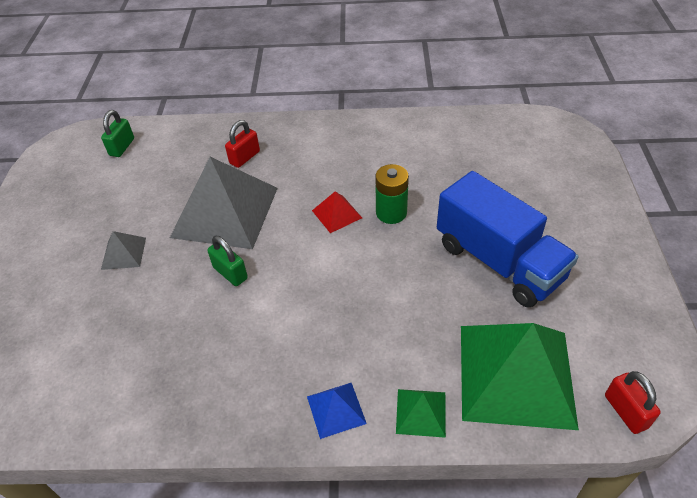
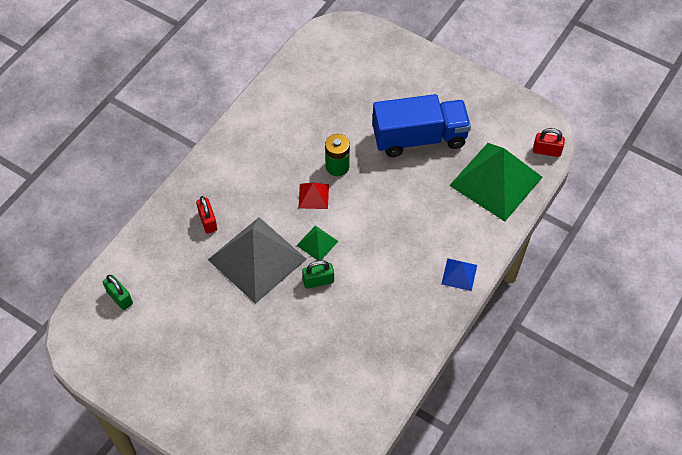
camera: 60 degrees left, 10 degrees up
grey pyramid [101,231,146,270] -> none
green pyramid [396,389,446,438] -> green pyramid moved to [296,225,338,260]

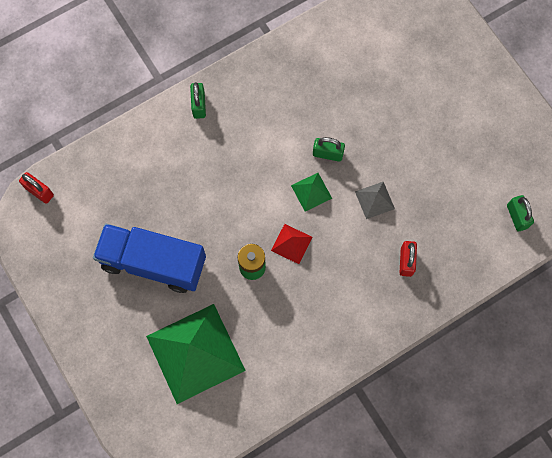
camera: 155 degrees left, 15 degrees up
grey pyramid [208,217,307,304] -> grey pyramid [355,182,395,219], size x0.43
blue pyramid [441,258,477,291] -> green padlock [190,82,206,119]
green pyramid [449,143,543,222] -> green pyramid moved to [146,304,246,404]

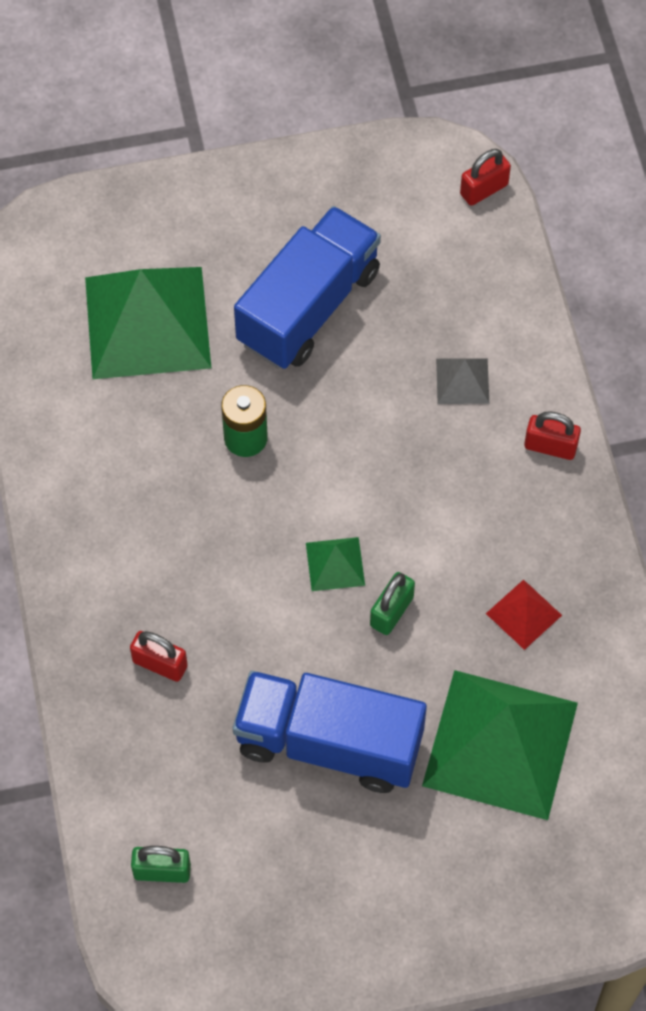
camera: 110 degrees right, 10 degrees down
green padlock [190,82,206,119] -> red padlock [524,411,581,460]
red pyramid [271,224,313,264] -> red pyramid moved to [486,579,562,650]
grey pyramid [355,182,395,219] -> grey pyramid moved to [436,358,489,404]
none -> blue truck [233,671,427,793]
none -> green pyramid [422,670,578,820]

